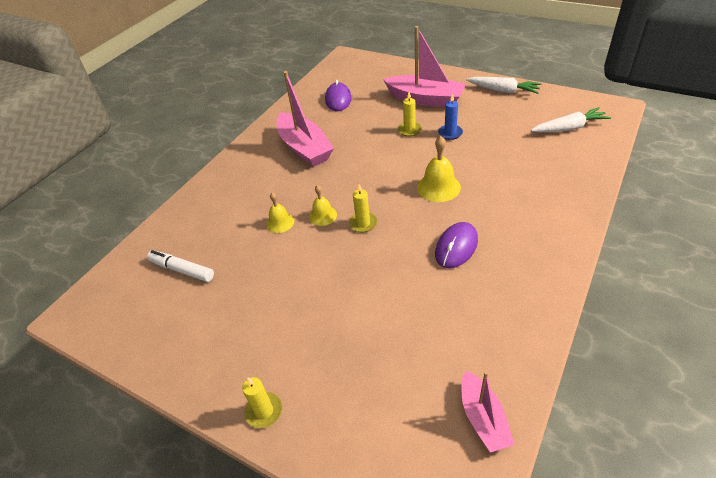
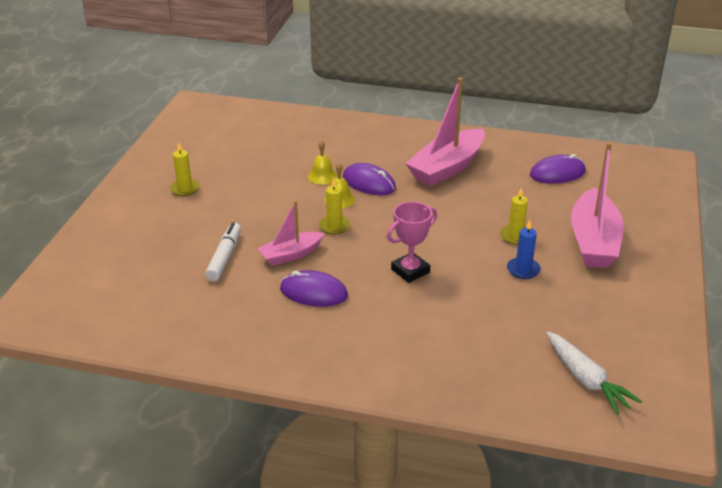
camera: 70 degrees right, 10 degrees down
white marker [147,250,214,282] -> white marker moved to [205,222,241,281]
yellow candle [242,377,282,428] -> yellow candle moved to [170,143,200,196]
yellow bell [417,136,461,202] -> pink trophy [387,202,437,283]
pink boat [461,371,515,453] -> pink boat moved to [257,201,324,266]
white carrot [466,77,541,94] -> none
none -> purple mouse [343,163,396,195]

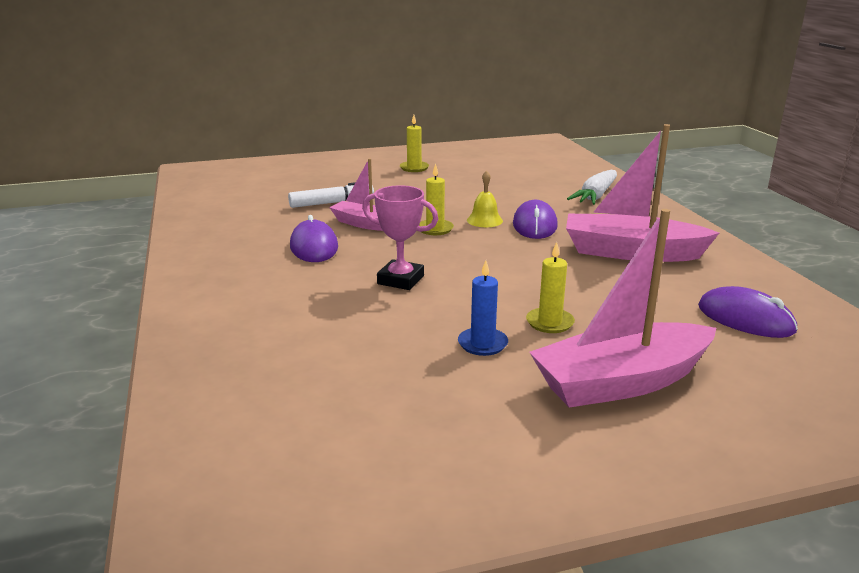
camera: 60 degrees right, 10 degrees down
yellow bell [308,140,337,185] -> none
white carrot [546,331,642,415] -> white carrot moved to [567,170,617,205]

